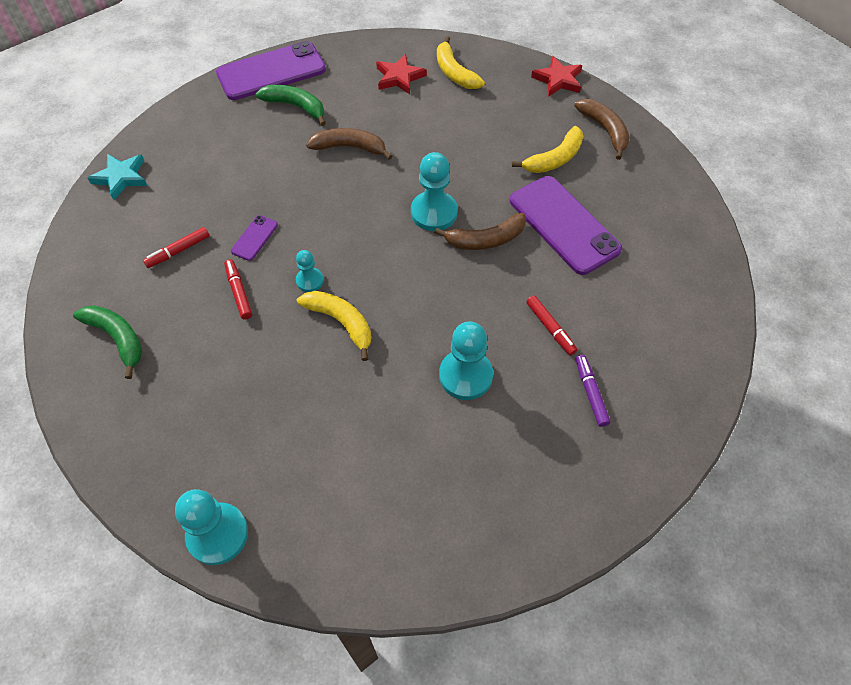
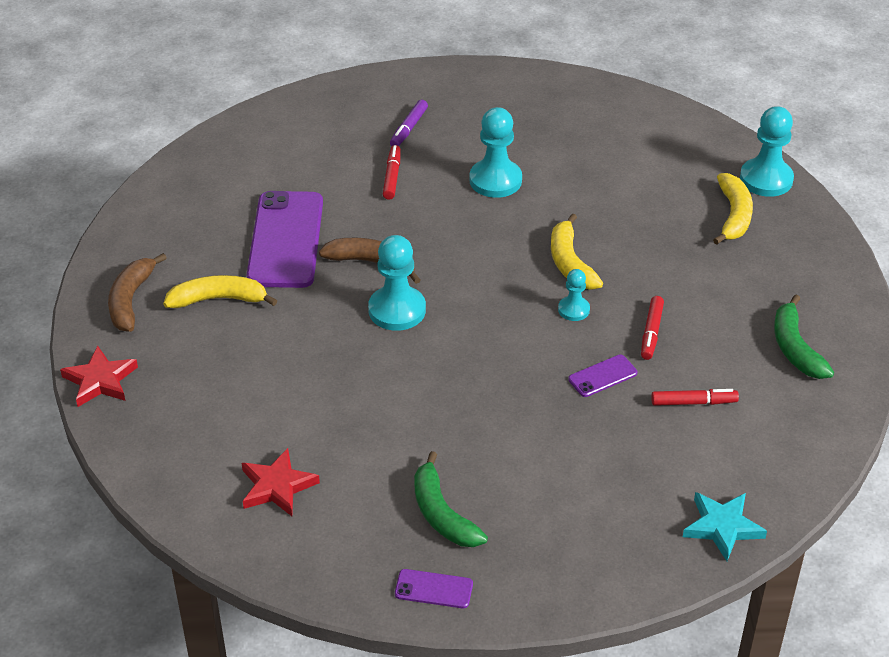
camera: 145 degrees left, 15 degrees down
purple phone [216,41,326,100] -> purple phone [395,569,473,608], size x0.44
brown banana [306,128,392,160] -> none
yellow banana [437,36,485,89] -> yellow banana moved to [713,173,753,245]

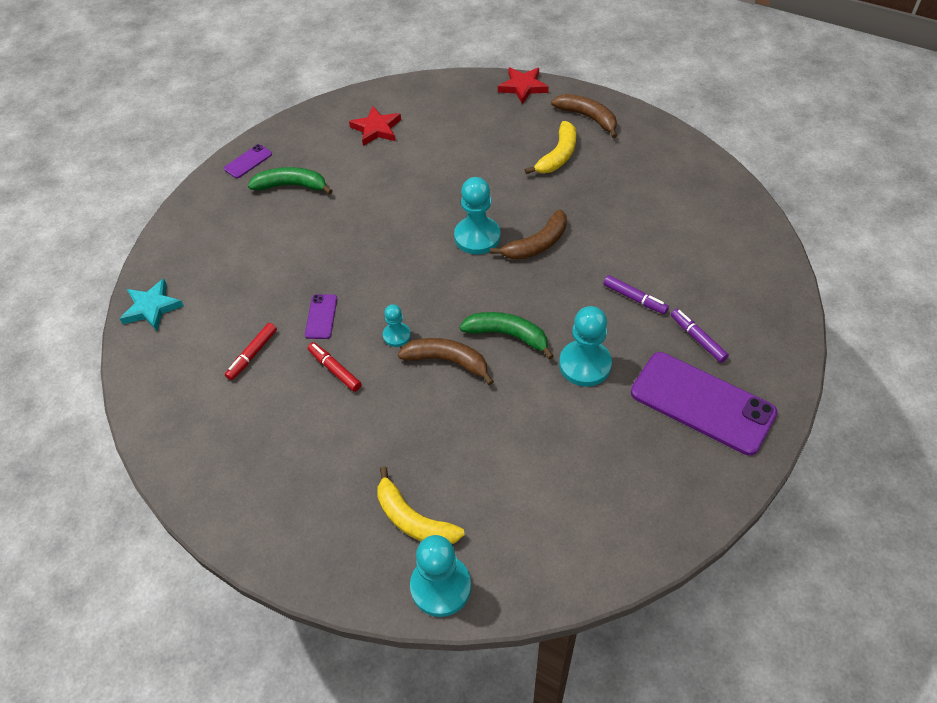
camera: 125 degrees right, 10 degrees up
purple phone [247,191,323,288] -> purple phone moved to [631,352,778,455]
red marker [383,145,401,200] -> purple marker [603,275,669,314]
yellow banana [551,213,603,290] -> brown banana [398,338,494,385]
green banana [774,295,834,379] -> green banana moved to [459,312,554,360]

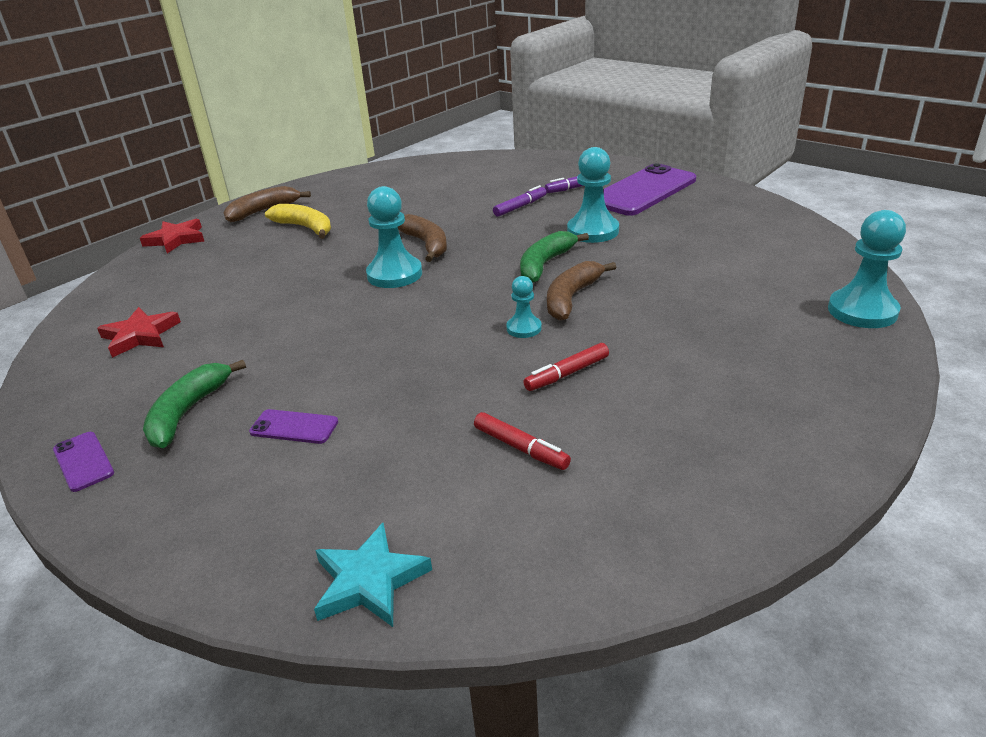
camera: 80 degrees left, 20 degrees down
purple phone [305,294,337,339] -> purple phone moved to [249,409,338,444]
yellow banana [377,466,465,544] -> none

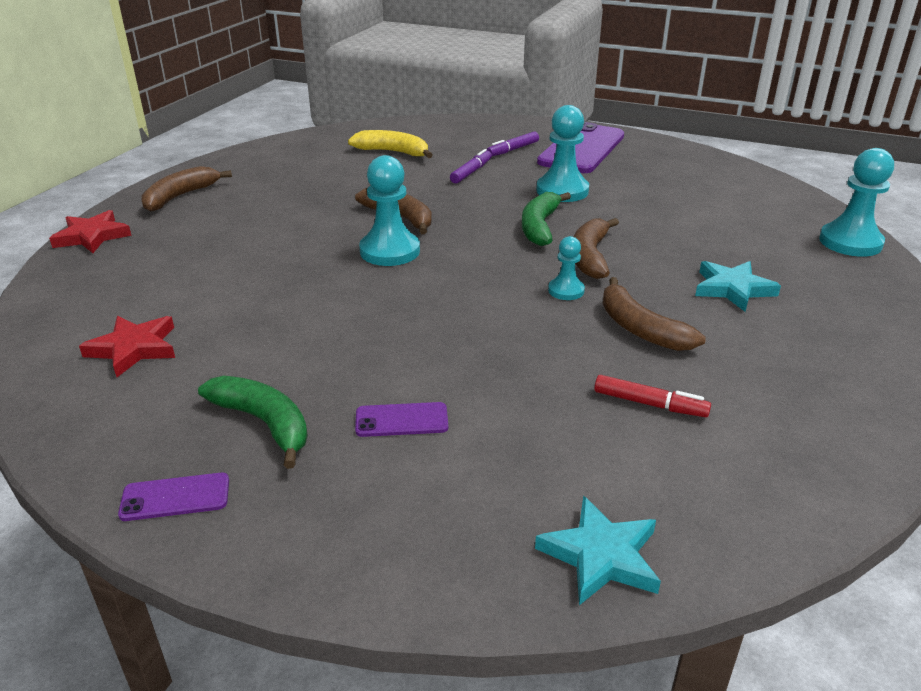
camera: 20 degrees left, 0 degrees up
purple phone [53,432,114,492] -> purple phone turned 45 degrees counterclockwise [118,473,229,521]
green banana [143,360,246,448] -> green banana turned 135 degrees clockwise [198,376,308,469]
yellow banana [265,204,331,239] -> yellow banana moved to [348,130,432,158]
red marker [523,343,609,391] -> brown banana [603,277,706,351]
none -> turquoise star [695,261,781,312]

